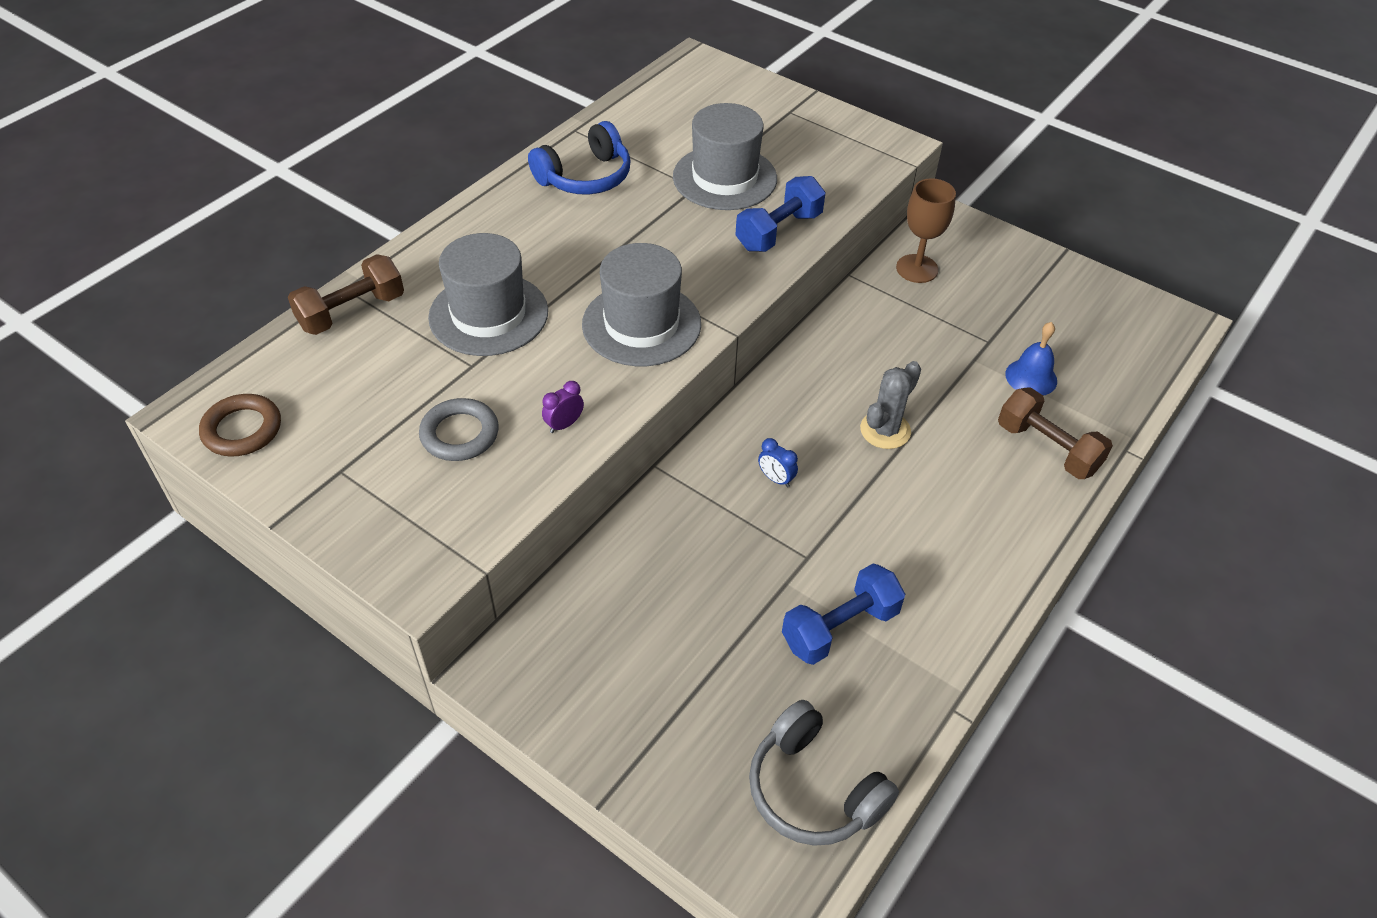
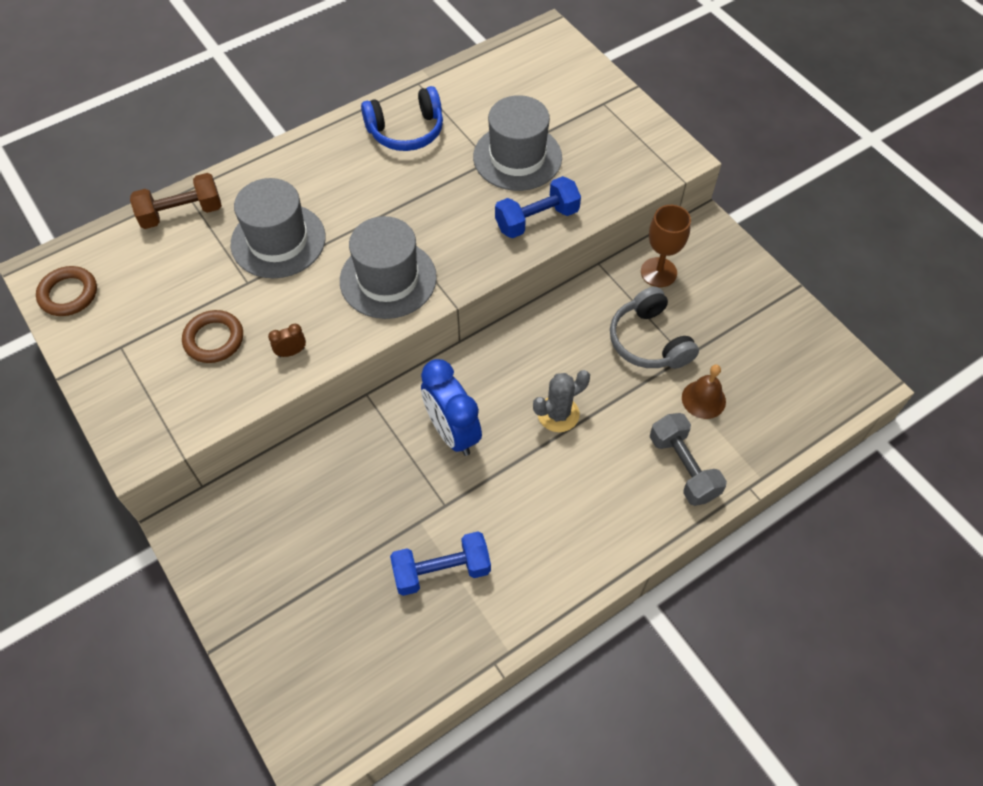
camera: 20 degrees right, 10 degrees up
grey ring [419,398,499,461] -> brown ring [182,310,243,363]
purple clock [542,381,584,433] -> brown clock [268,324,306,357]
grey headphones [749,700,899,846] -> grey headphones moved to [610,287,699,369]
blue clock [758,438,798,487] -> blue clock [421,359,482,456], size x2.35
brown dumbbell [998,387,1113,479] -> grey dumbbell [650,413,727,506]
blue bell [1005,322,1057,396] -> brown bell [682,364,726,419]

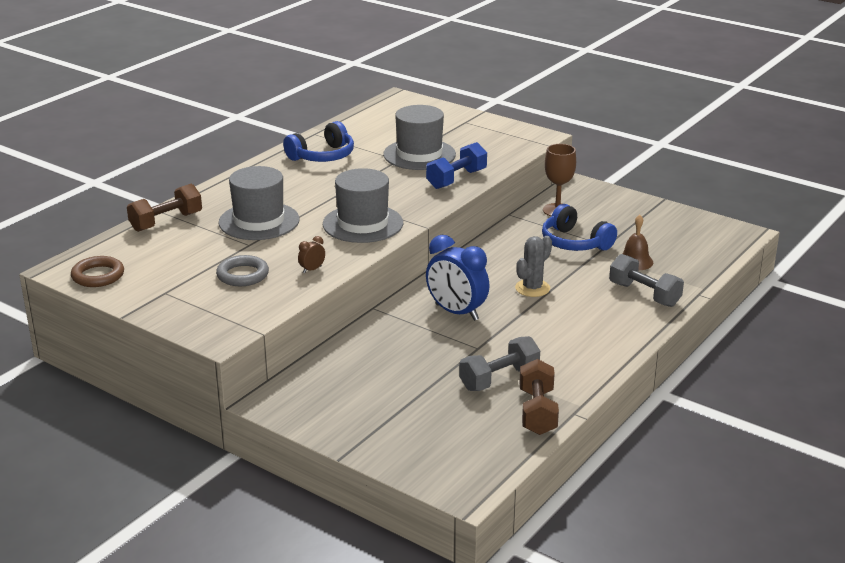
camera: 20 degrees left, 30 degrees down
brown ring [182,310,243,363] -> grey ring [216,255,269,286]
blue dumbbell [390,531,491,596] -> grey dumbbell [459,336,540,391]
grey headphones [610,287,699,369] -> blue headphones [542,204,617,251]
none -> brown dumbbell [519,359,559,435]

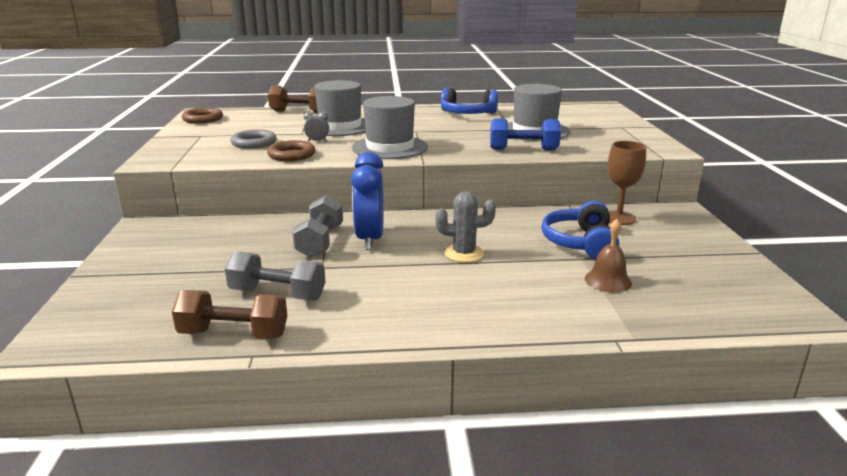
camera: 50 degrees right, 5 degrees down
brown clock [298,236,325,273] -> brown ring [267,140,315,161]
brown dumbbell [519,359,559,435] -> brown dumbbell turned 45 degrees clockwise [172,290,287,339]
grey dumbbell [609,254,684,307] -> grey dumbbell moved to [292,195,343,258]
none -> grey clock [304,112,329,141]

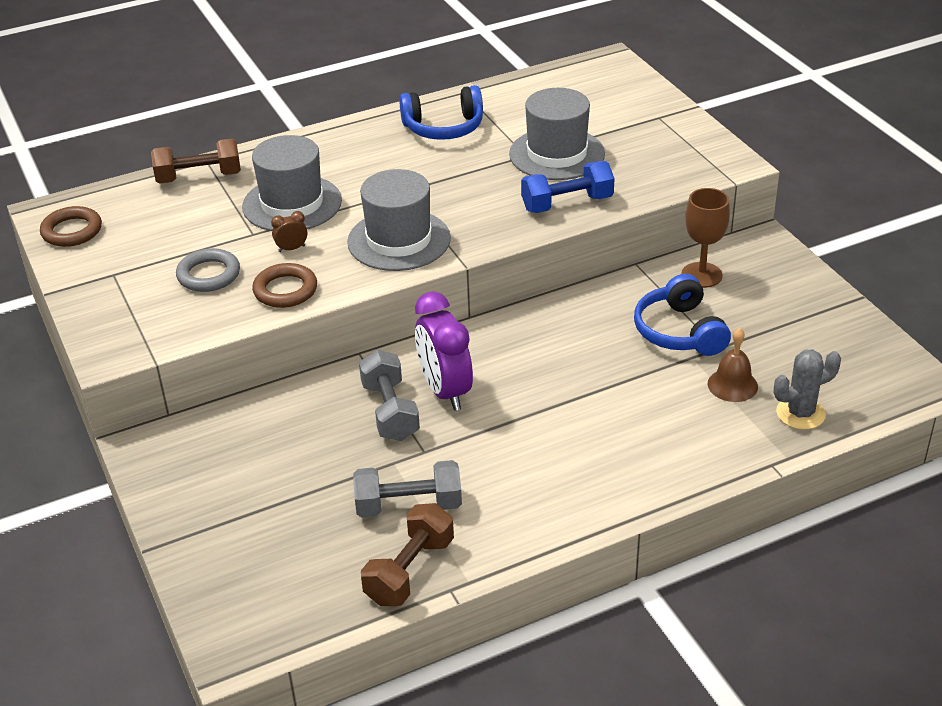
camera: 20 degrees left, 15 degrees up
brown dumbbell [172,290,287,339] -> brown dumbbell turned 45 degrees counterclockwise [361,503,454,606]
grey clock [304,112,329,141] -> brown clock [271,211,308,252]
blue clock [351,152,384,250] -> purple clock [415,291,473,411]
grey cactus [436,191,496,263] -> grey cactus moved to [774,349,841,430]

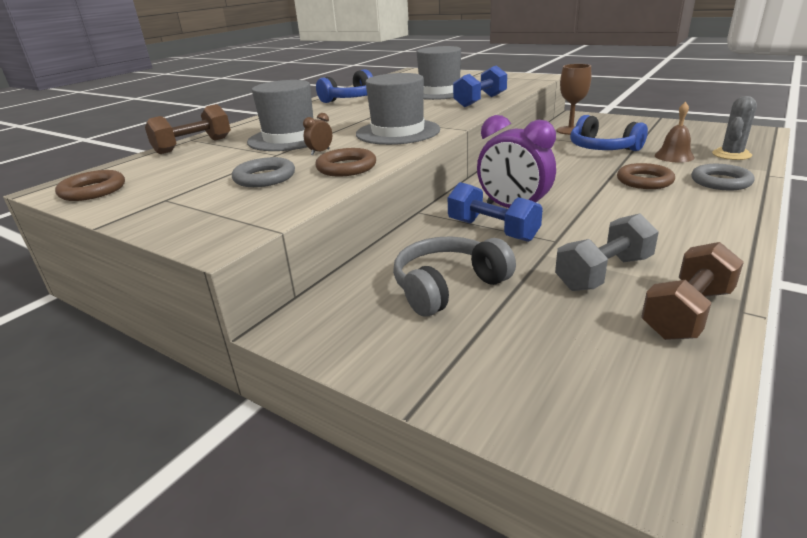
camera: 30 degrees left, 10 degrees down
grey dumbbell [359,350,420,441] -> blue dumbbell [448,182,543,242]
brown dumbbell [361,503,454,606] -> brown dumbbell turned 45 degrees clockwise [641,242,744,340]
none -> grey headphones [393,236,516,317]
none -> brown ring [617,163,675,189]
none -> grey ring [691,164,754,190]

